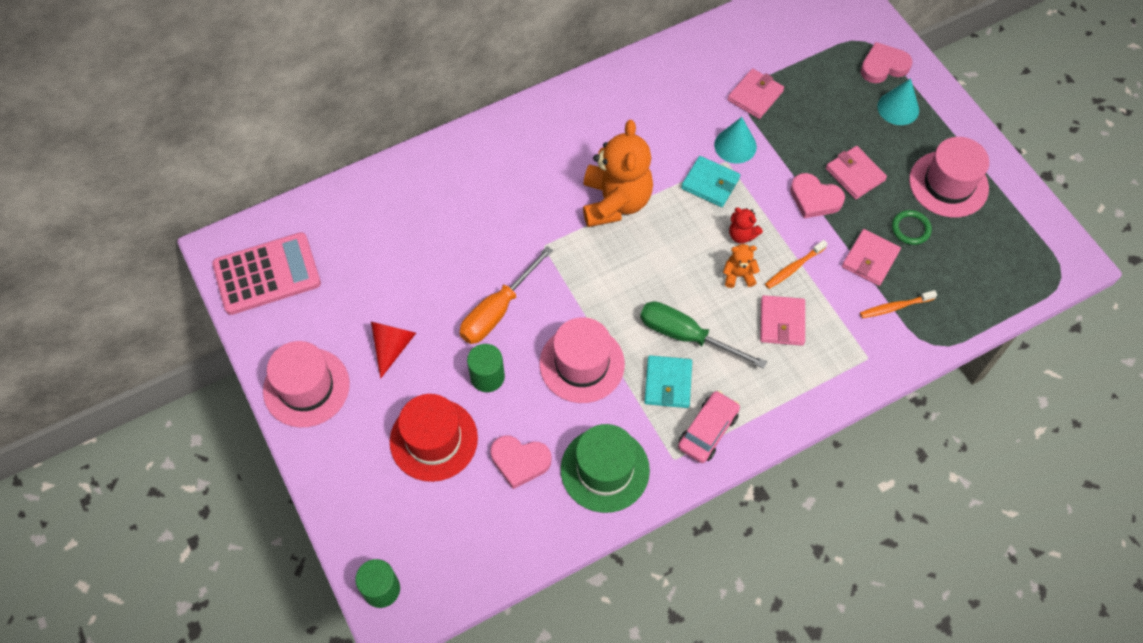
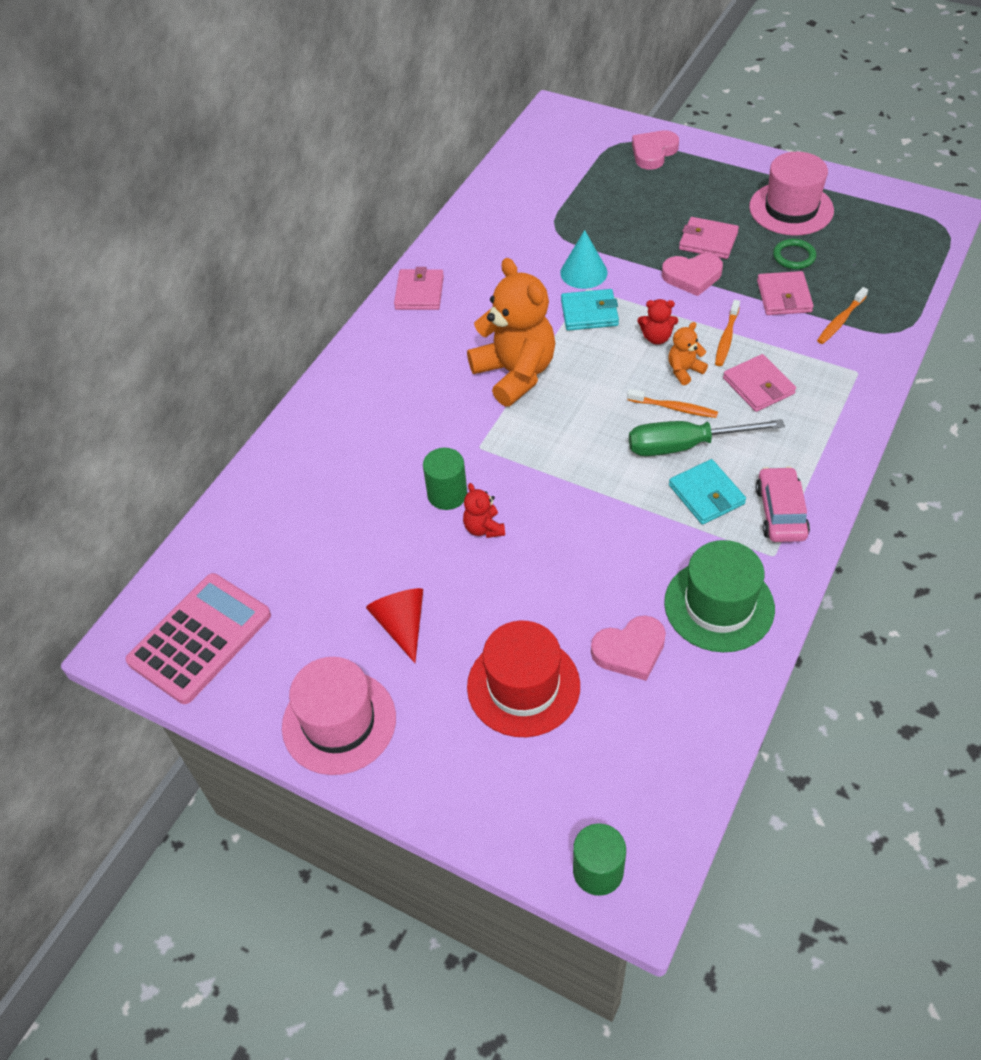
camera: 30 degrees left, 10 degrees down
orange screwdriver [460,246,553,344] -> red teddy bear [463,483,505,538]
green cylinder [467,344,505,392] -> green cylinder moved to [423,448,467,510]
pink hat [540,317,625,403] -> none
pink wallet [727,68,784,119] -> pink wallet moved to [394,267,444,310]
turquoise cone [877,78,919,125] -> none
none -> orange toothbrush [627,389,718,418]

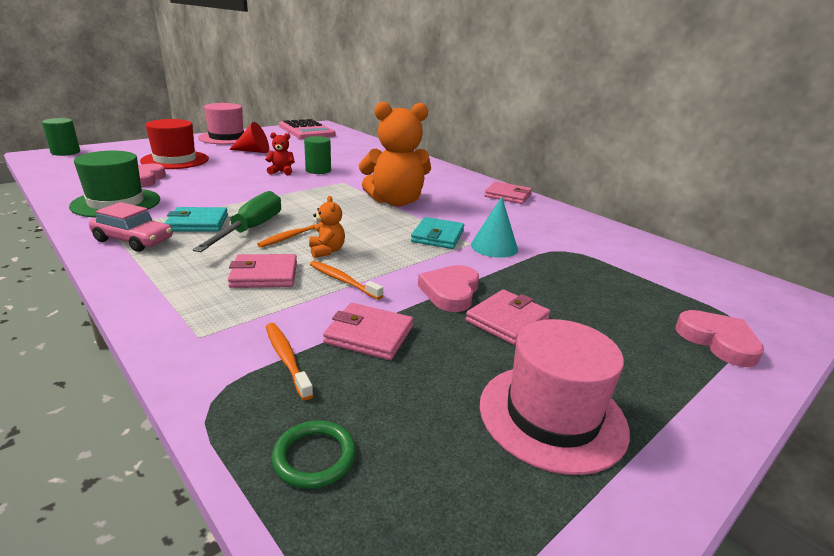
camera: 105 degrees right, 25 degrees down
red teddy bear [638,299,678,345] -> none
green ring [773,239,816,269] -> green ring moved to [272,420,356,489]

